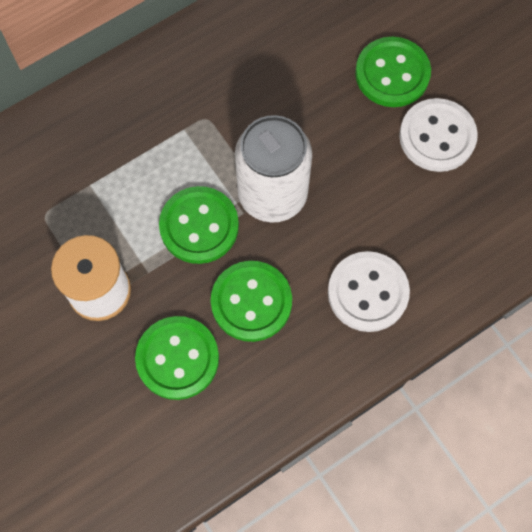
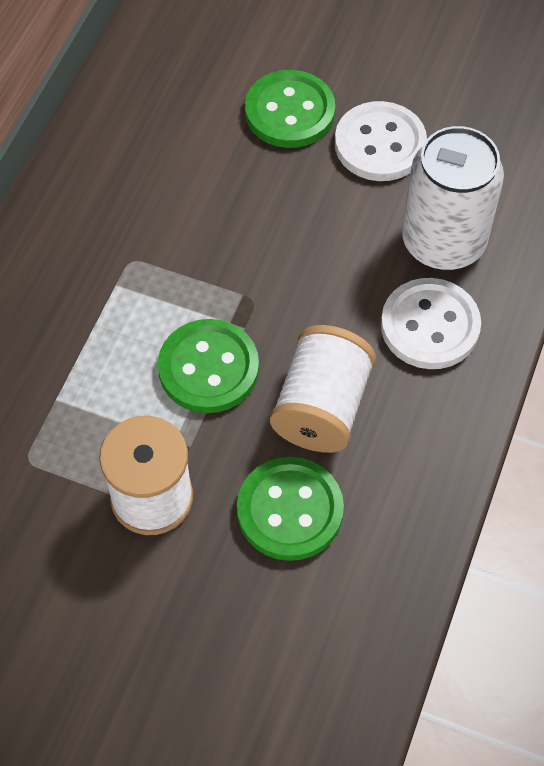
camera: 35 degrees left, 10 degrees down
green button [211,261,292,342] -> white spool [270,325,376,453]
white can [235,115,312,223] -> white can moved to [402,126,504,270]

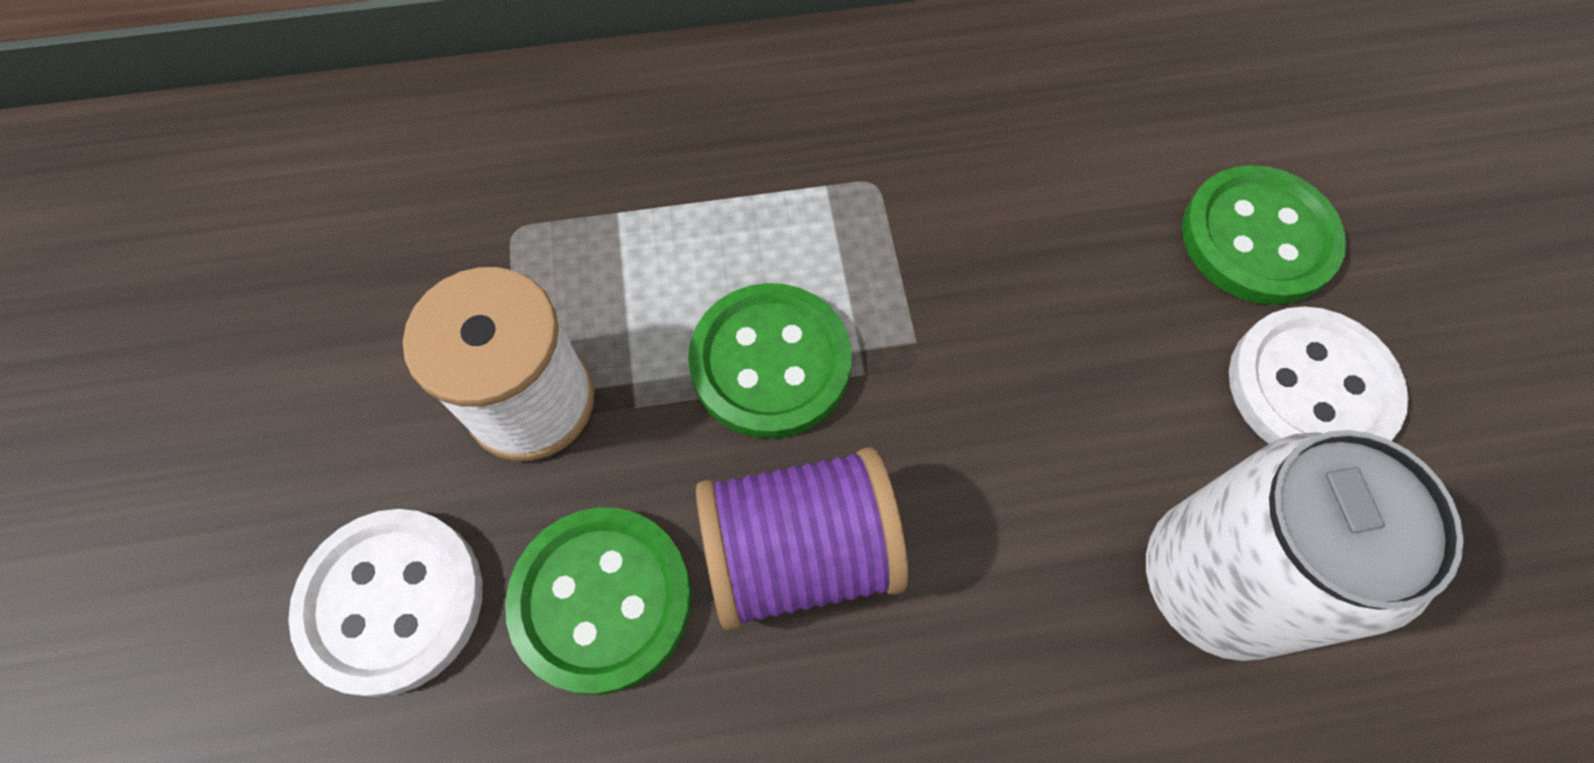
camera: 60 degrees right, 5 degrees up
white spool [270,325,376,453] -> purple spool [696,447,908,631]
white button [381,278,481,369] -> white button moved to [288,509,483,697]

